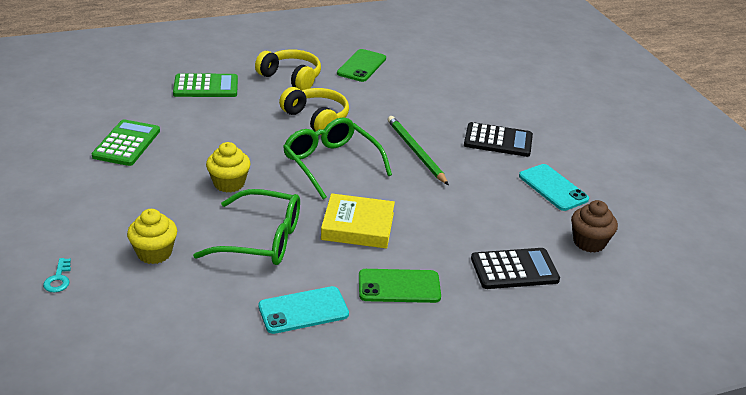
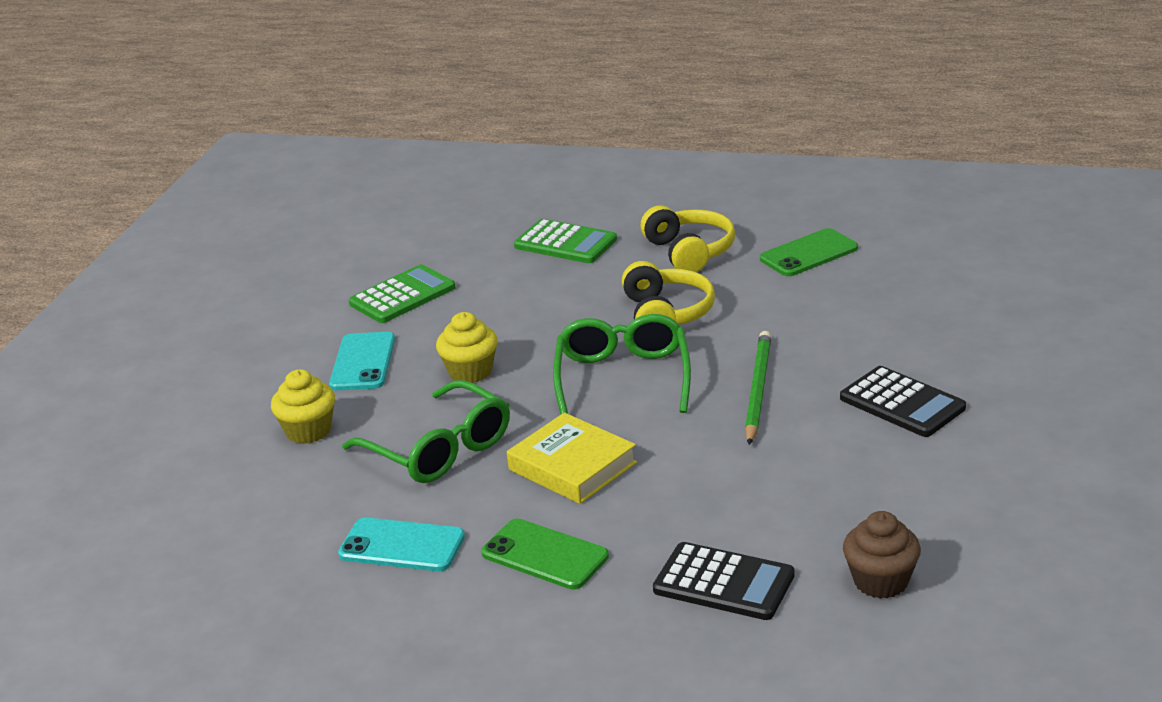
camera: 40 degrees right, 5 degrees down
turquoise key [43,258,71,293] -> none
turquoise phone [519,164,589,211] -> turquoise phone moved to [329,332,395,390]

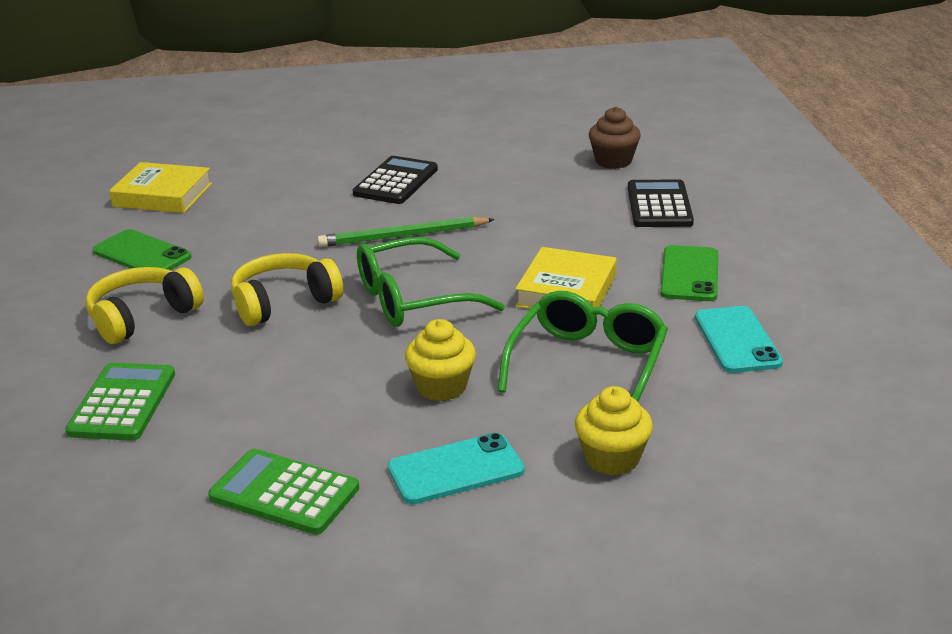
camera: 115 degrees left, 0 degrees up
none -> yellow book [109,162,212,213]

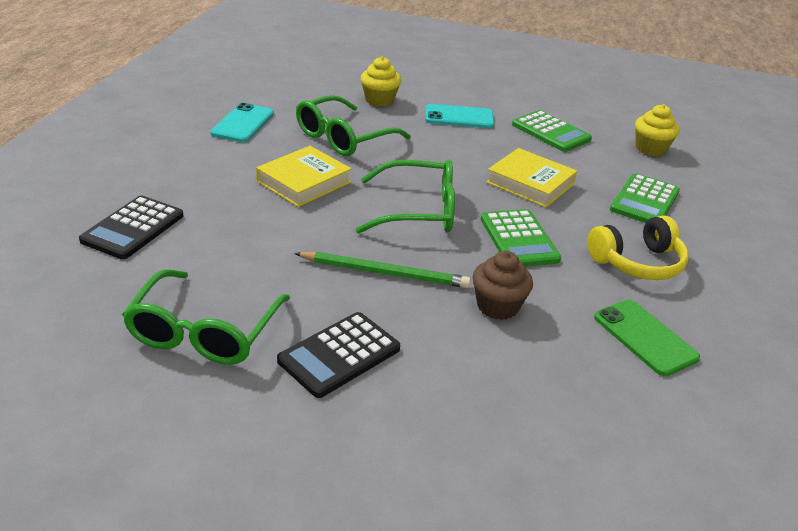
camera: 160 degrees left, 5 degrees up
yellow book [109,162,212,213] -> yellow book moved to [486,148,577,208]
yellow headphones [231,253,343,326] -> green calculator [481,209,561,267]
yellow cupcake [405,319,476,401] -> yellow cupcake moved to [635,104,679,156]
brown cupcake [589,107,641,169] -> brown cupcake moved to [473,251,533,320]
green phone [660,245,718,301] -> none
none -> green glasses [122,269,290,365]

